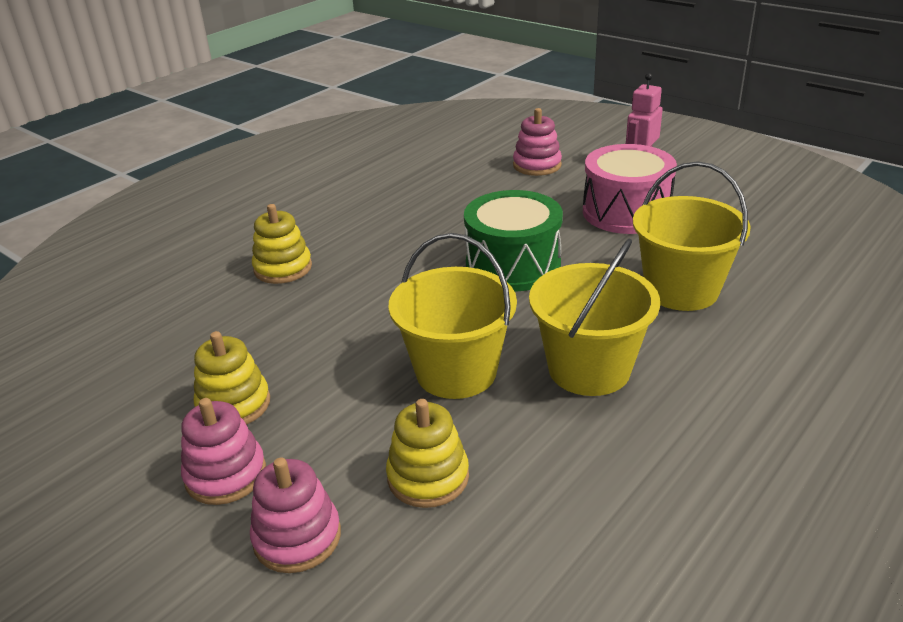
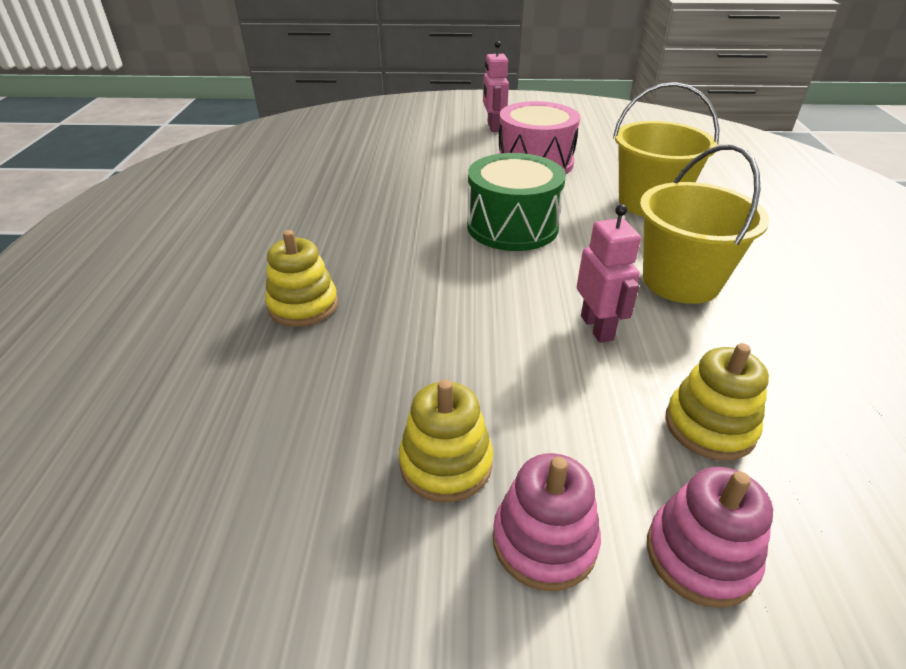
camera: 40 degrees left, 5 degrees up
yellow bucket [389,233,517,399] -> pink robot [577,204,641,343]
pink stacking toy [513,108,562,176] -> none

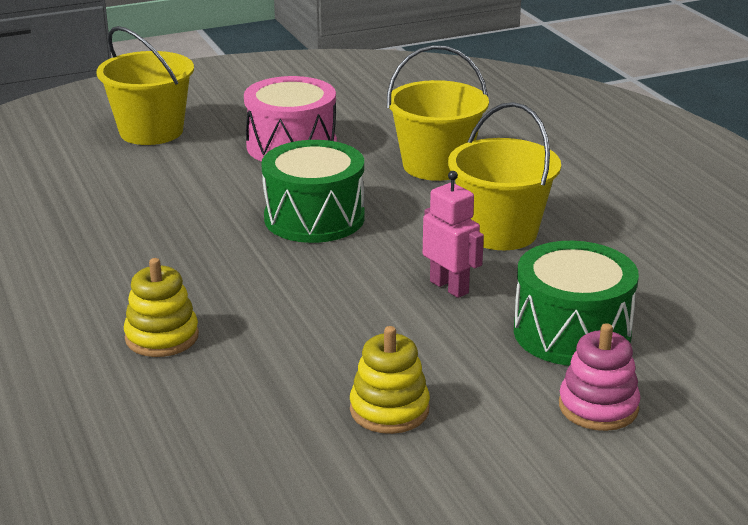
camera: 25 degrees left, 10 degrees down
pink robot [483,41,509,132] -> none
pink stacking toy [493,453,601,591] -> none
yellow stacking toy [665,343,769,461] -> green drum [514,241,639,366]
none -> yellow bucket [96,26,194,145]

